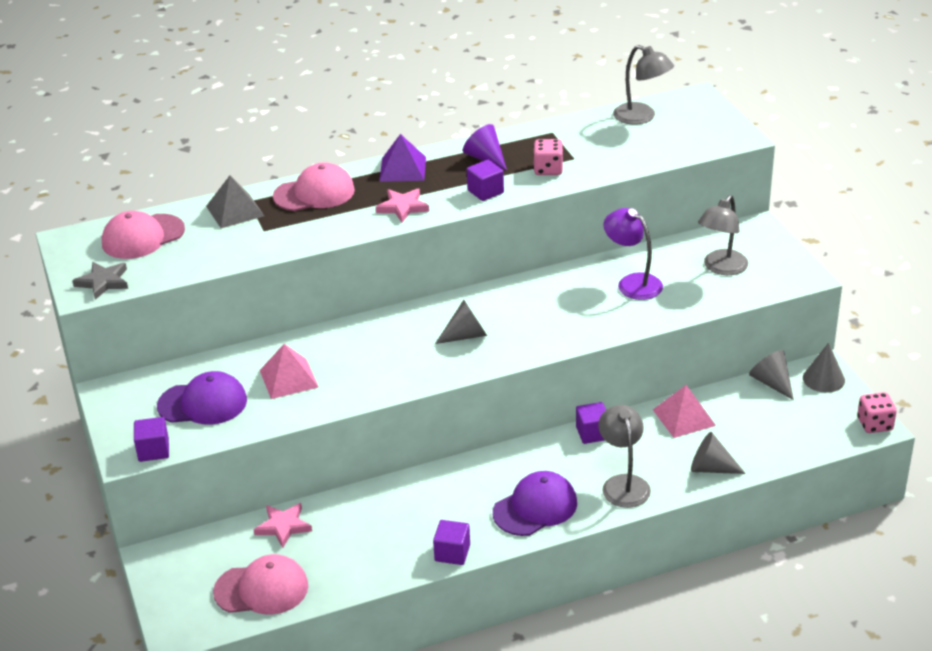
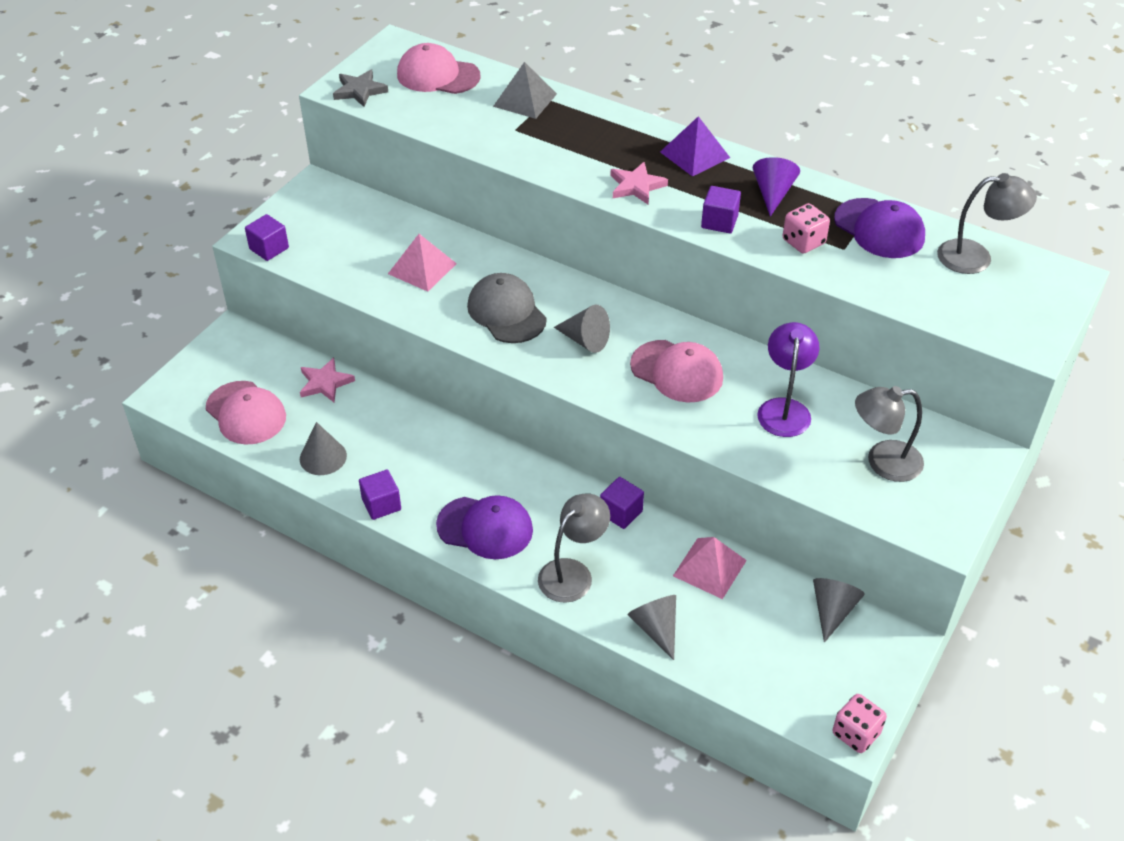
camera: 50 degrees right, 10 degrees up
purple cap [157,371,247,425] -> purple cap moved to [834,198,925,258]
pink cap [273,162,355,211] -> pink cap moved to [630,340,723,403]
grey lamp [613,45,674,125] -> grey lamp turned 90 degrees counterclockwise [937,173,1037,274]
grey cone [803,343,845,393] -> grey cone moved to [300,422,347,475]
none -> grey cap [467,273,547,343]

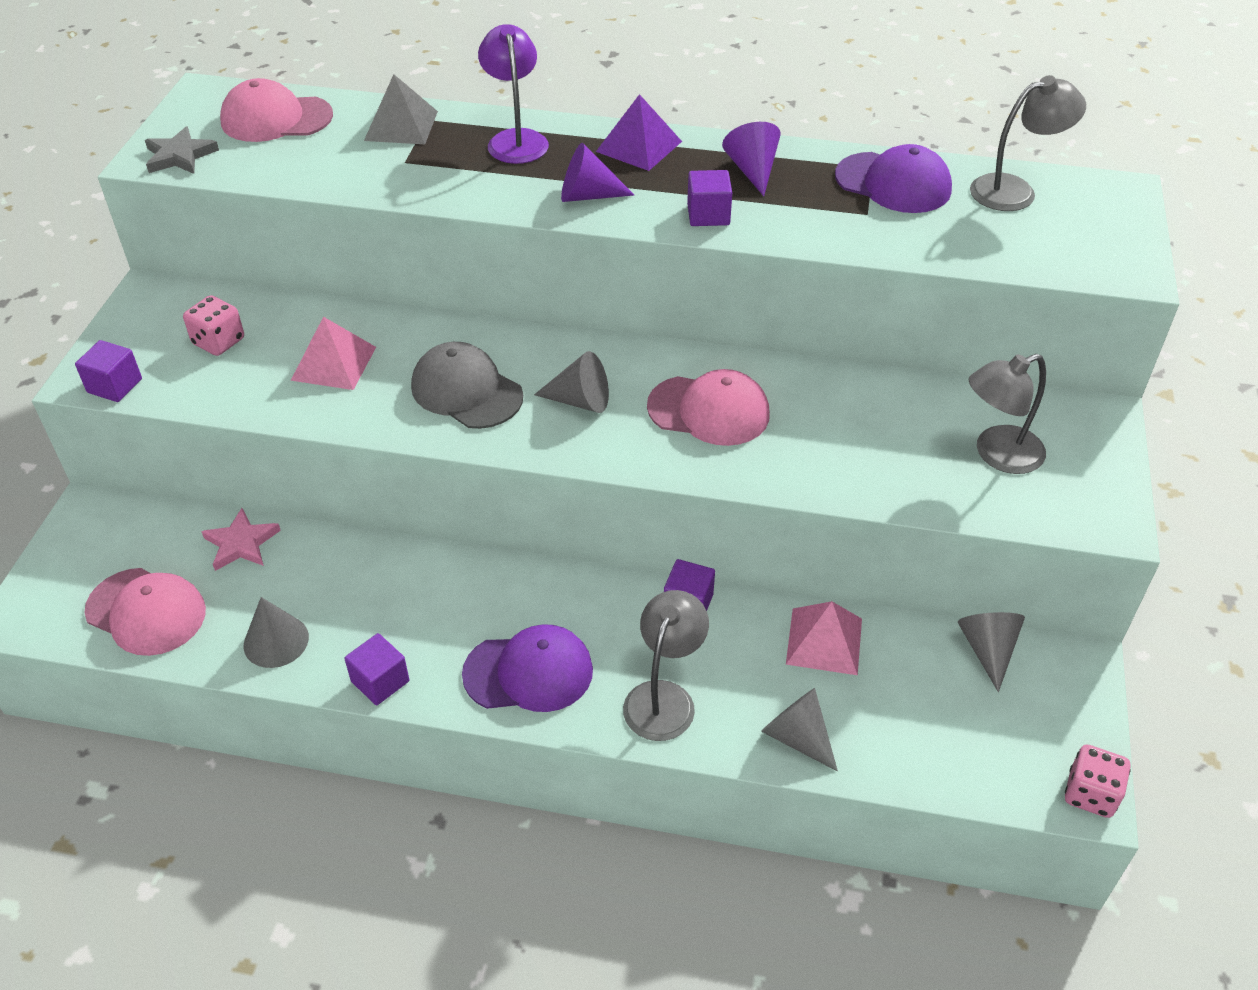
camera: 20 degrees left, 0 degrees up
pink star [610,162,668,205] -> purple cone [561,143,634,202]
purple lamp [757,322,819,437] -> purple lamp moved to [478,24,549,164]
pink dice [783,203,830,254] -> pink dice moved to [183,295,244,356]

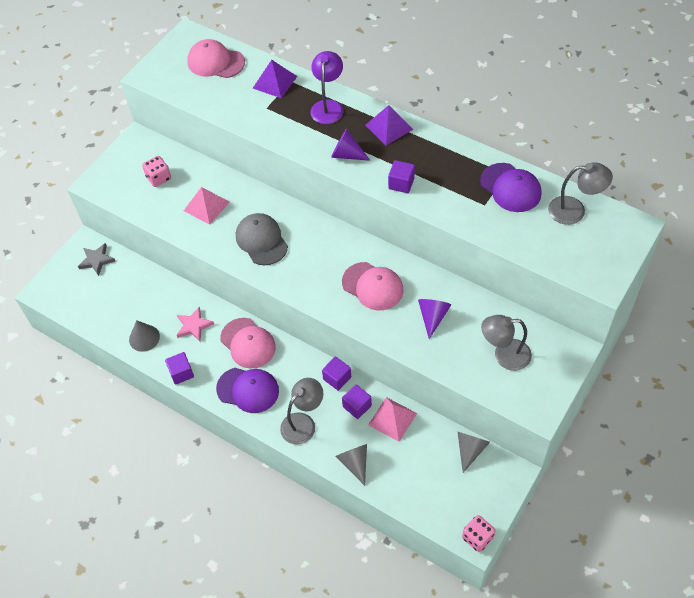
camera: 25 degrees right, 10 degrees up
purple cube [75,340,142,402] -> purple cube moved to [342,384,372,419]
pink cap [84,568,206,656] -> pink cap moved to [221,318,276,369]
grey star [145,126,219,174] -> grey star moved to [78,243,116,276]
pink star [201,508,281,571] -> pink star moved to [177,307,214,341]
grey pyramid [364,74,438,144] -> purple pyramid [253,60,297,98]
grey cone [534,351,609,413] -> none
purple cone [722,122,781,196] -> purple cone moved to [418,299,451,339]

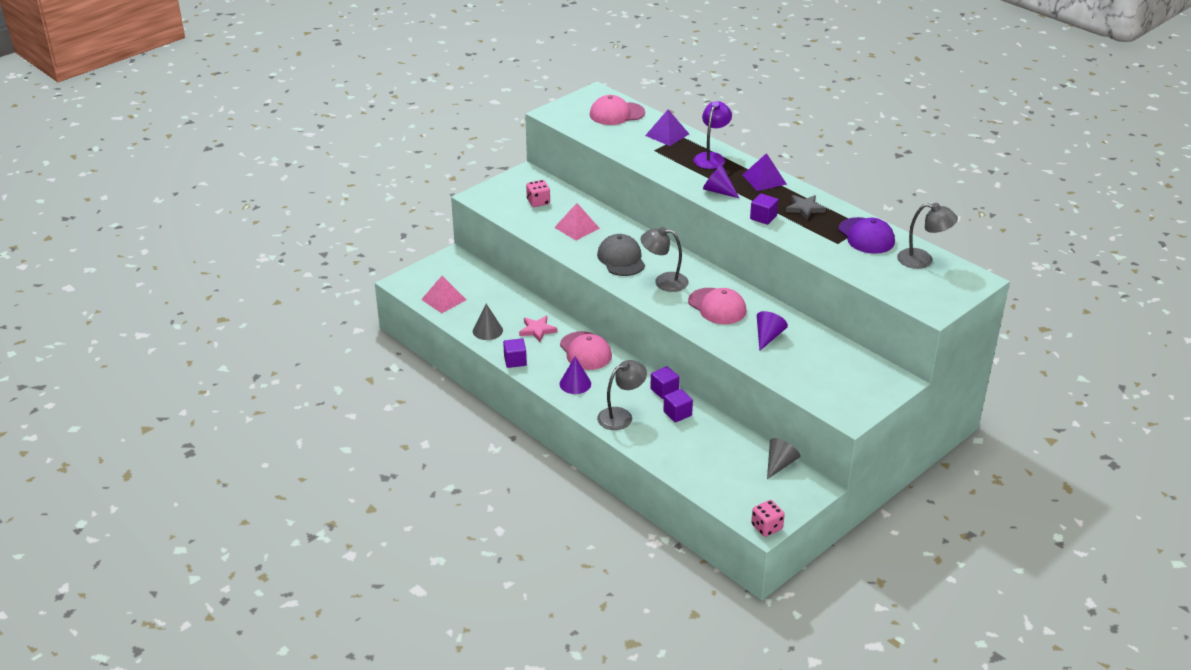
camera: 10 degrees right, 20 degrees down
grey star [78,243,116,276] -> grey star moved to [786,195,826,220]
pink cap [187,39,245,78] -> pink cap turned 45 degrees counterclockwise [590,95,645,125]
purple cap [216,368,279,413] -> purple cone [560,356,591,394]
grey cone [336,444,367,486] -> none
pink pyramid [368,397,417,442] -> pink pyramid moved to [421,276,466,313]
grey lamp [481,315,532,371] -> grey lamp moved to [641,227,689,292]

